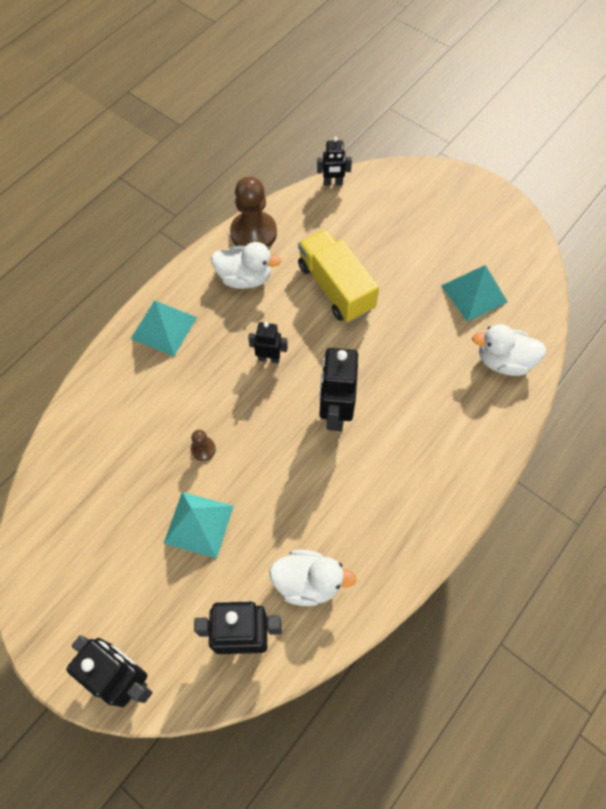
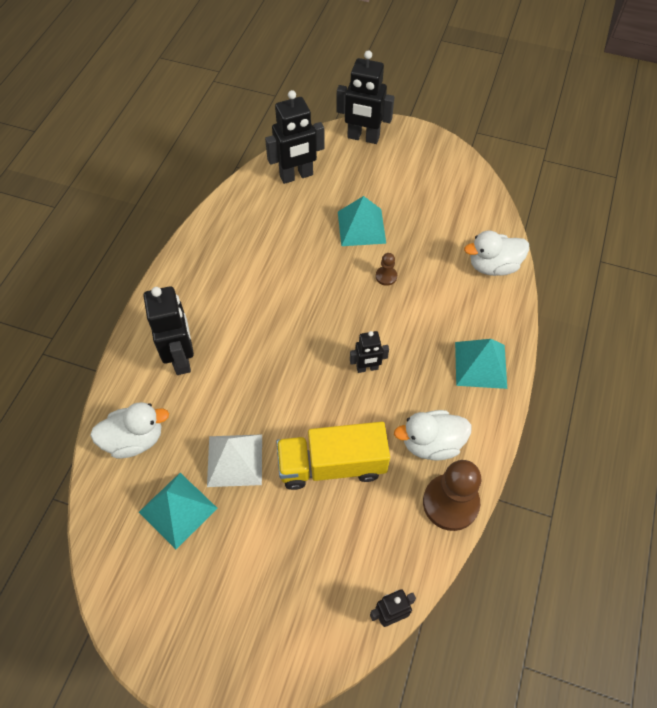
camera: 160 degrees right, 5 degrees down
white duck [269,550,357,606] -> white duck moved to [464,230,529,276]
yellow truck [298,229,379,323] -> yellow truck turned 135 degrees clockwise [276,422,390,490]
black robot [319,348,358,431] -> black robot moved to [143,286,194,375]
none -> white pyramid [207,434,262,487]

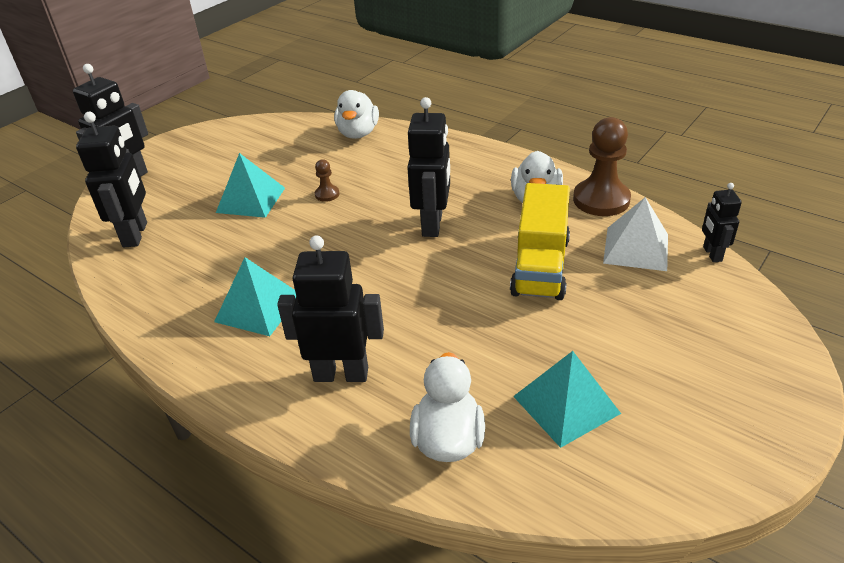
camera: 70 degrees left, 20 degrees down
white pyramid [207,434,262,487] -> white pyramid moved to [603,197,668,271]
black robot [350,331,389,373] -> black robot [407,97,450,237], size x1.78
turquoise pyramid [455,339,507,389] -> turquoise pyramid moved to [214,257,296,336]

